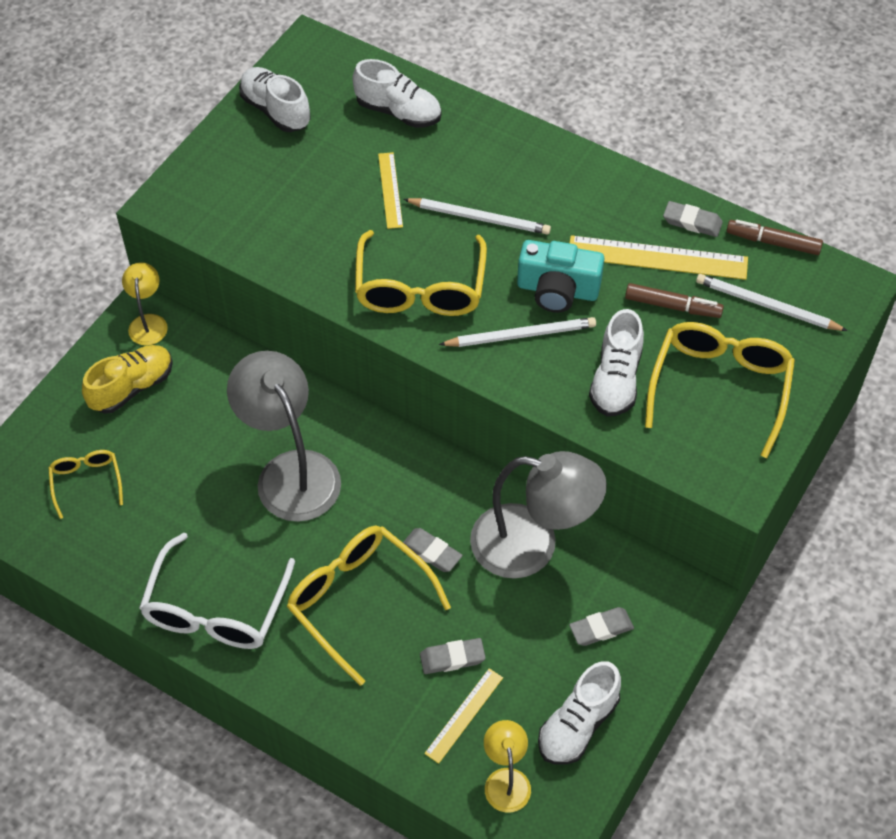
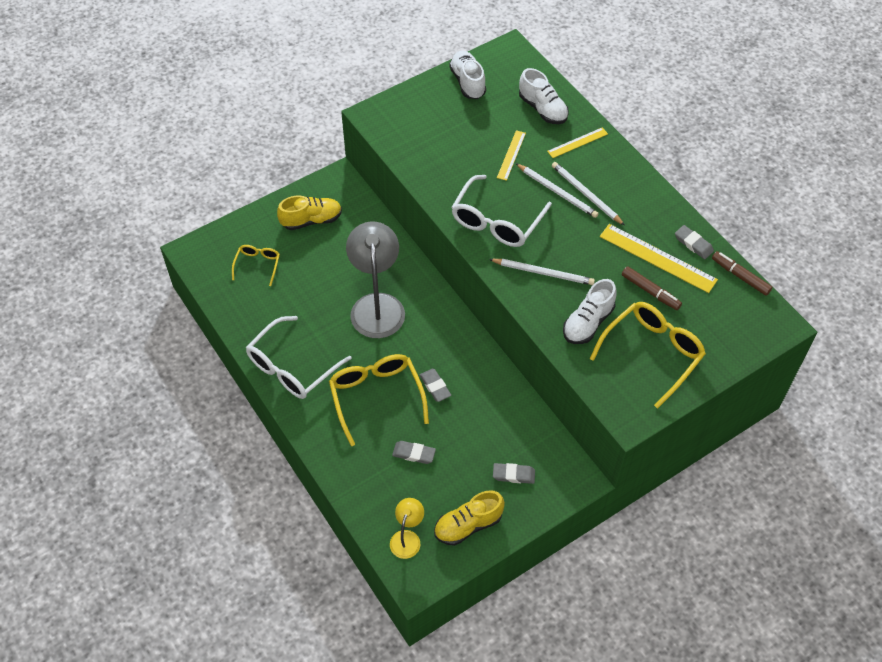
camera: 25 degrees right, 0 degrees up
yellow lamp [122,262,168,346] -> none
yellow glasses [355,230,487,316] -> white glasses [451,175,552,247]
yellow ruler [424,668,503,764] -> yellow ruler moved to [547,127,608,158]
grey lamp [470,451,607,579] -> none
turquoise camera [517,240,604,313] -> none
white shoe [538,661,621,765] -> yellow shoe [434,490,505,546]
white pencil [696,274,848,331] -> white pencil moved to [552,162,625,226]

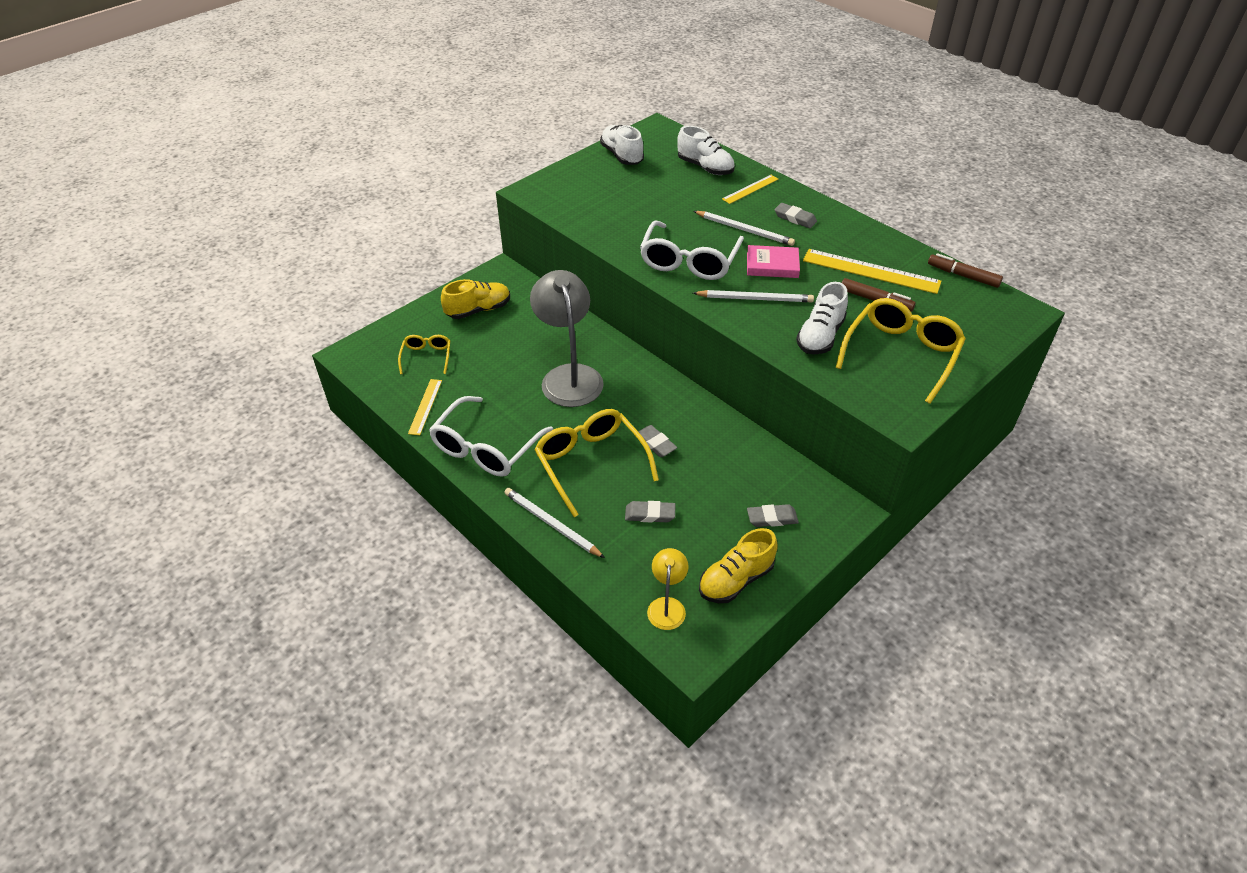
camera: 10 degrees left, 10 degrees down
yellow ruler [497,130,526,181] -> yellow ruler moved to [408,379,442,435]
white pencil [552,162,625,226] -> white pencil moved to [504,488,605,558]
grey eraser [675,225,714,259] -> grey eraser moved to [774,203,817,228]
none -> pink book [747,245,800,278]

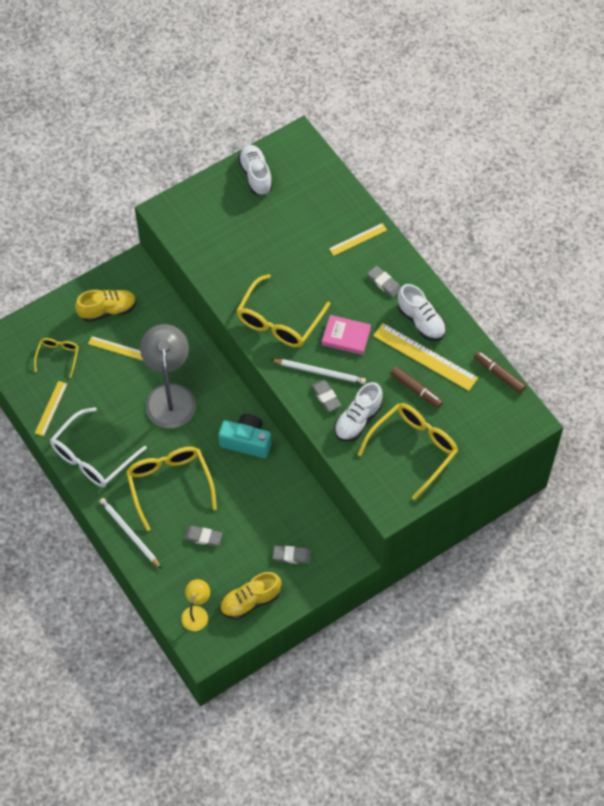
camera: 10 degrees right, 15 degrees up
grey eraser [638,425,677,457] -> grey eraser moved to [311,380,341,412]
white glasses [640,220,744,280] -> yellow glasses [236,274,330,347]
white shoe [677,126,735,175] -> white shoe moved to [398,284,446,341]
white pencil [694,211,795,246] -> none
none -> yellow ruler [88,336,143,360]
none -> turquoise camera [218,414,271,458]

